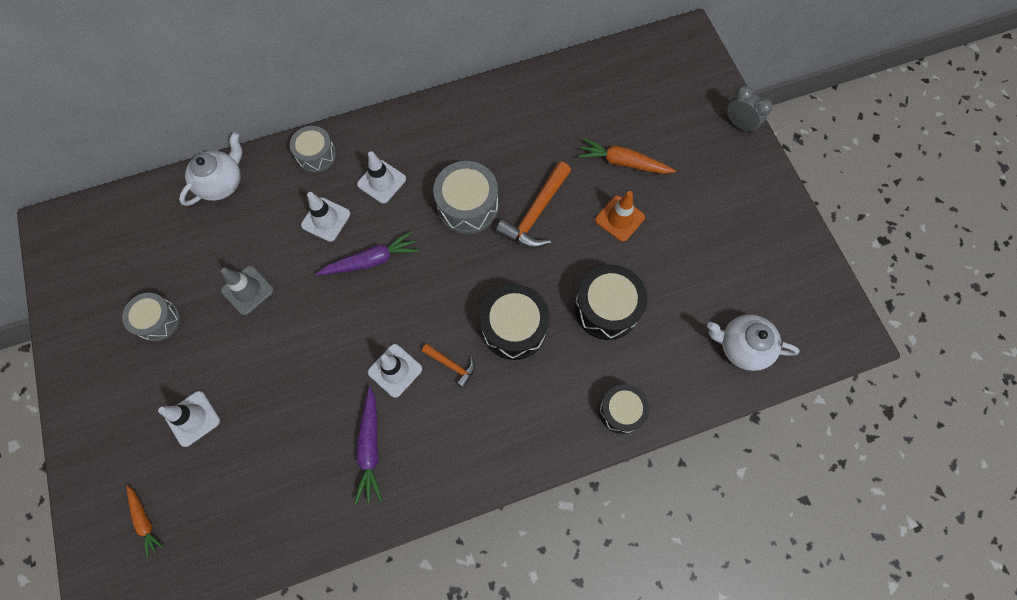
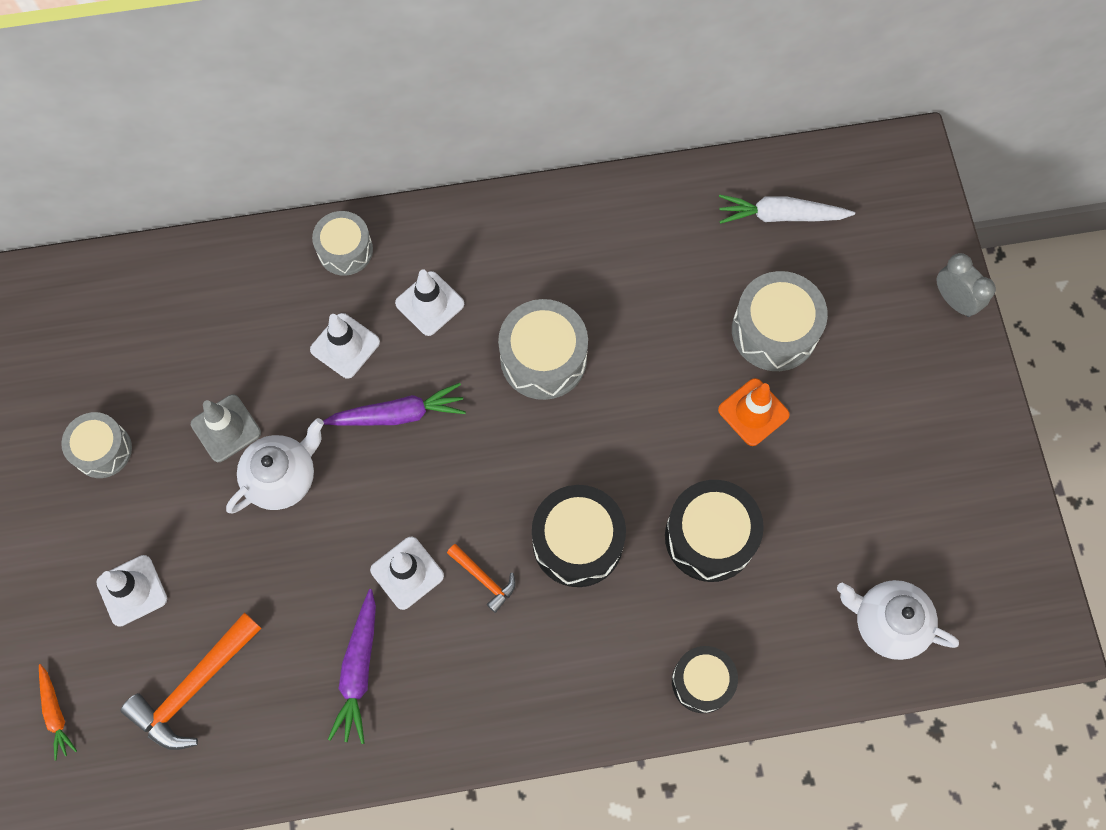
camera: 10 degrees right, 0 degrees up
white teapot [179,132,242,206] -> white teapot moved to [226,418,324,513]
orange hammer [496,161,571,248] -> orange hammer moved to [120,612,262,750]
orange carrot [578,138,676,174] -> grey drum [732,271,828,371]
none -> white carrot [719,195,855,224]

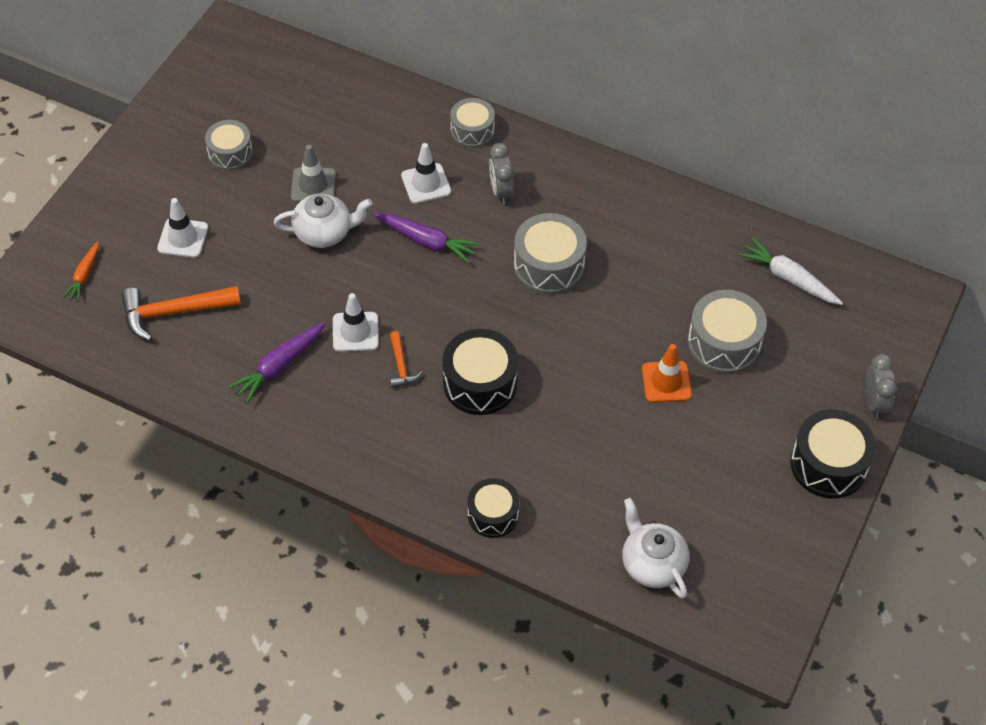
camera: 35 degrees right, 15 degrees down
white traffic cone [395,270,464,336] -> grey clock [489,143,514,205]
black drum [665,480,764,582] -> black drum moved to [790,410,876,499]

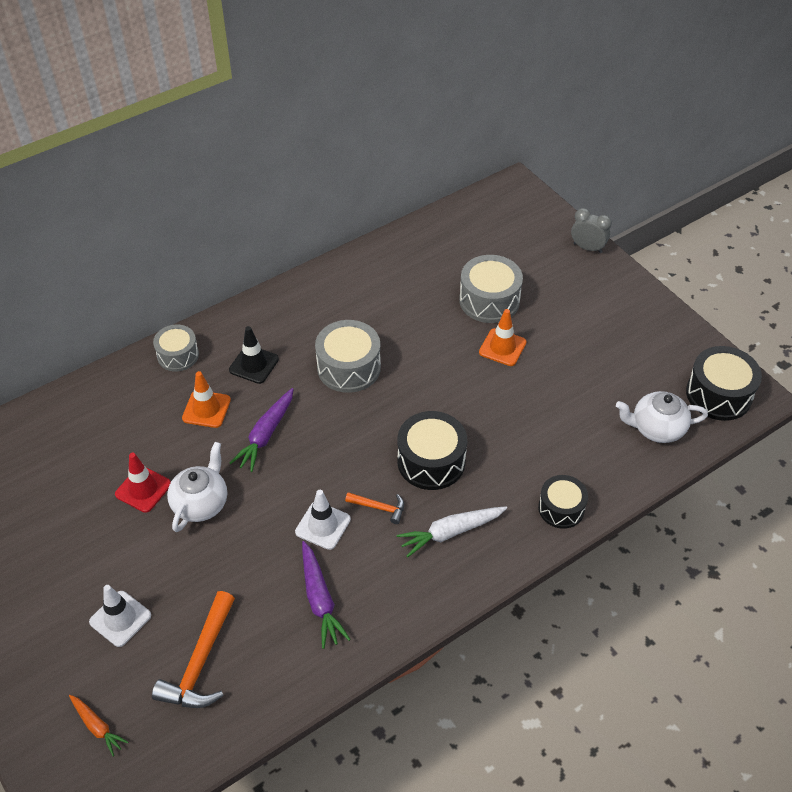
camera: 60 degrees left, 5 degrees down
grey drum [205,120,253,171] -> none
grey traffic cone [291,145,336,202] -> red traffic cone [115,453,171,513]
purple carrot [373,213,480,263] -> purple carrot turned 150 degrees clockwise [230,388,293,472]
white traffic cone [401,143,451,204] -> orange traffic cone [182,371,231,428]
grey clock [489,143,514,205] -> black traffic cone [229,326,279,384]
white carrot [738,238,843,305] -> white carrot moved to [397,506,507,557]
black drum [790,410,876,499] -> black drum moved to [686,346,762,421]

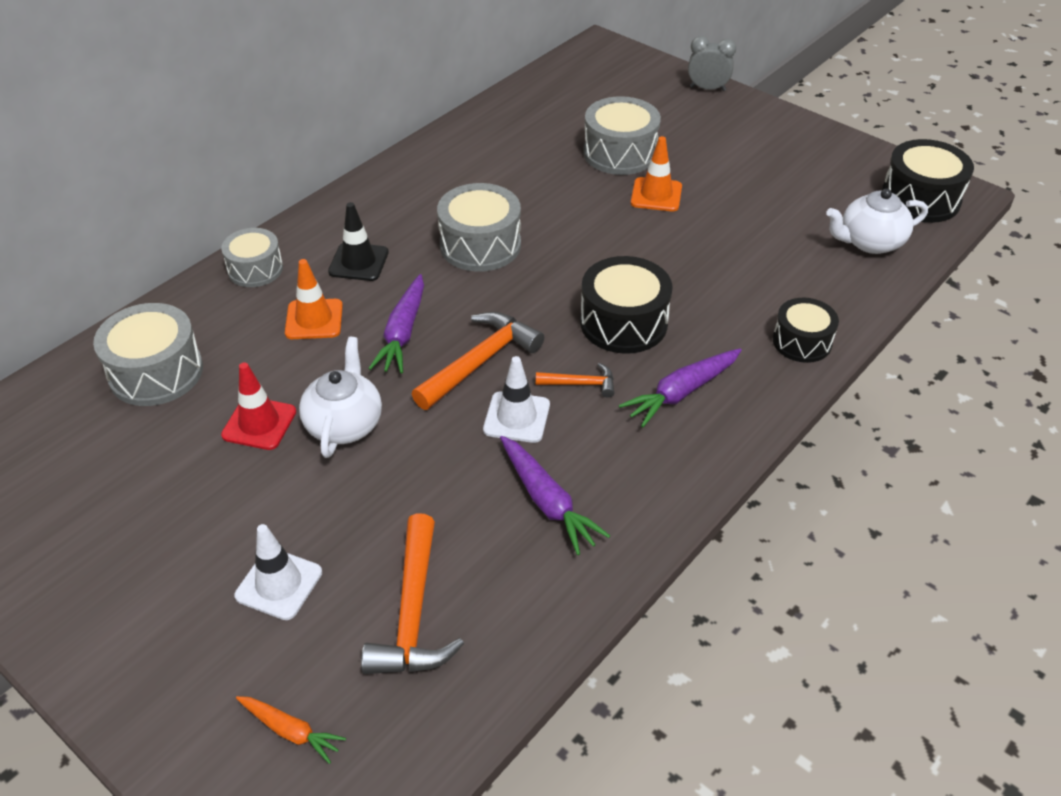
camera: 15 degrees left, 5 degrees down
white carrot [397,506,507,557] -> purple carrot [619,348,742,427]
none -> grey drum [93,303,203,406]
none -> orange hammer [412,312,544,410]

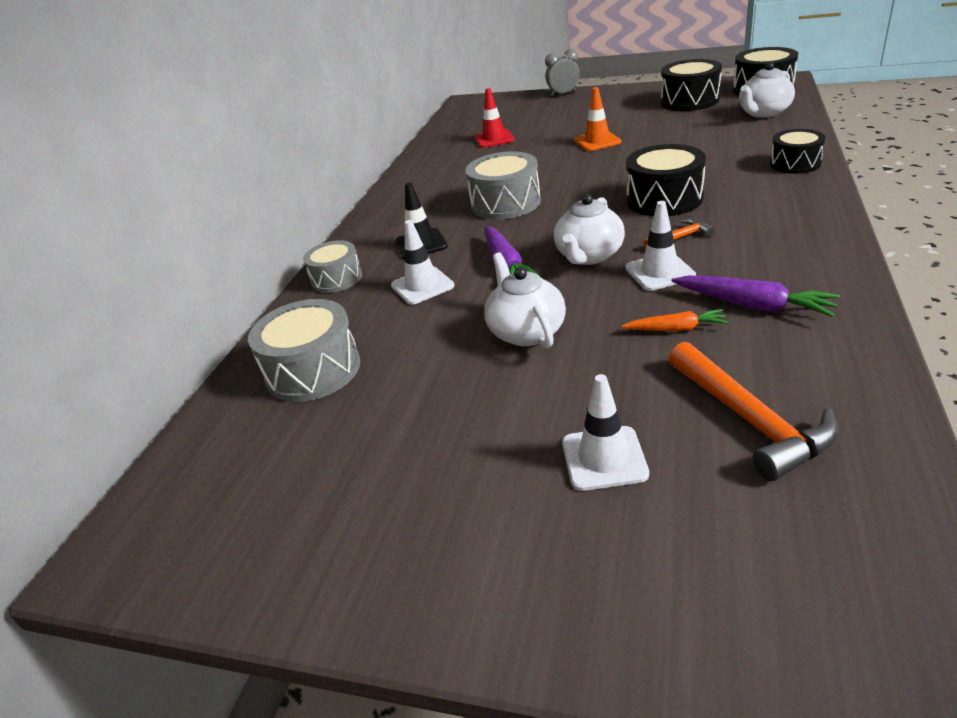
camera: 20 degrees left, 10 degrees down
red traffic cone [221,362,296,450] -> red traffic cone moved to [474,88,515,148]
orange carrot [236,696,346,764] -> orange carrot moved to [621,309,729,331]
orange traffic cone [285,259,343,339] -> white traffic cone [391,220,454,305]
orange hammer [412,312,544,410] -> white teapot [554,194,625,265]
grey drum [583,96,661,175] -> none
purple carrot [619,348,742,427] -> none
none -> black drum [661,59,722,111]

